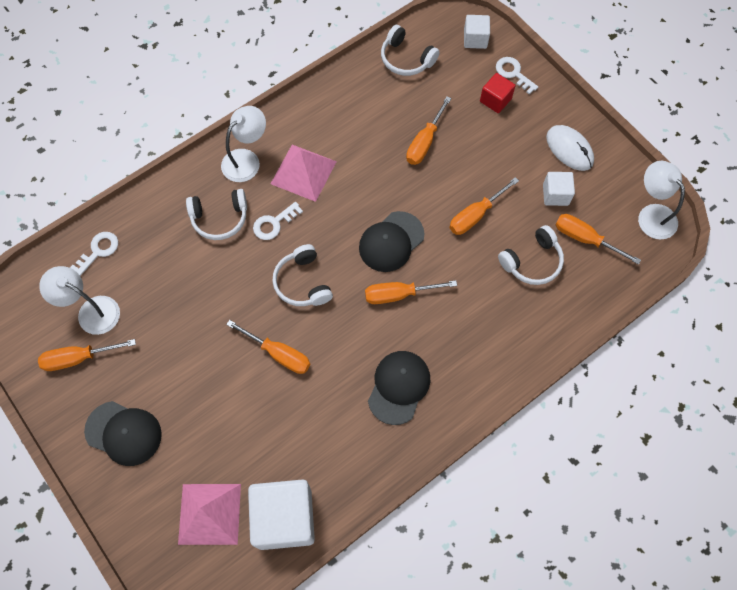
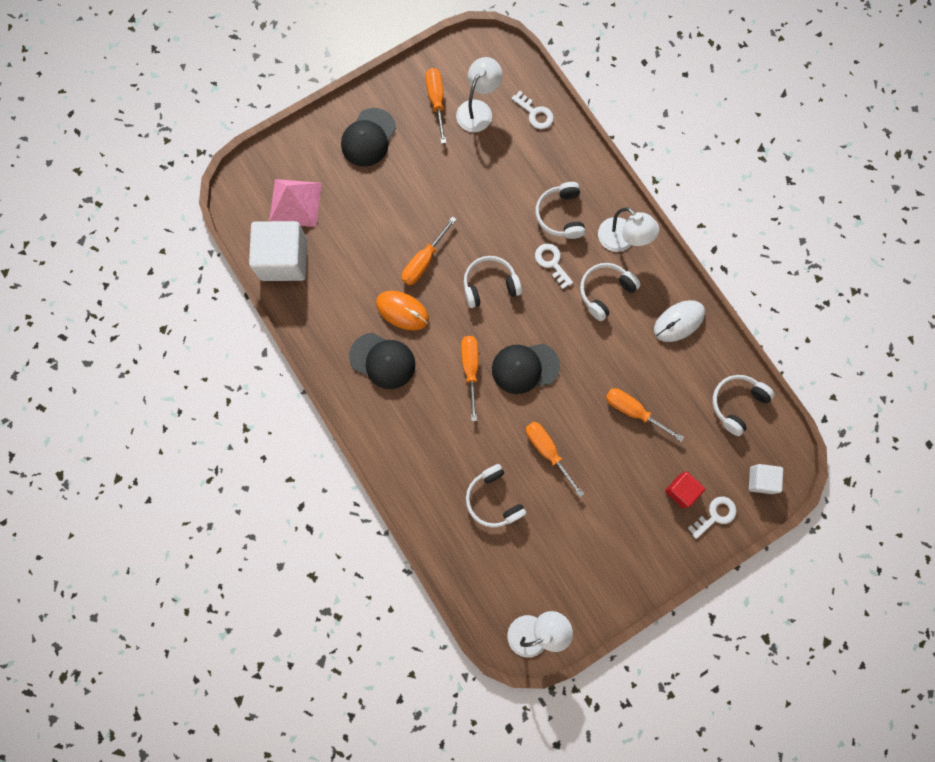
camera: 95 degrees right, 10 degrees up
pink pyramid [271,145,337,202] -> white headphones [580,263,641,321]
black cap [359,211,424,272] -> black cap turned 60 degrees counterclockwise [492,344,560,394]
white cube [543,172,575,206] -> none
white mouse [546,125,594,171] -> white mouse moved to [654,300,705,342]
orange screwdriver [555,214,641,265] -> none
none -> orange mouse [376,291,429,331]

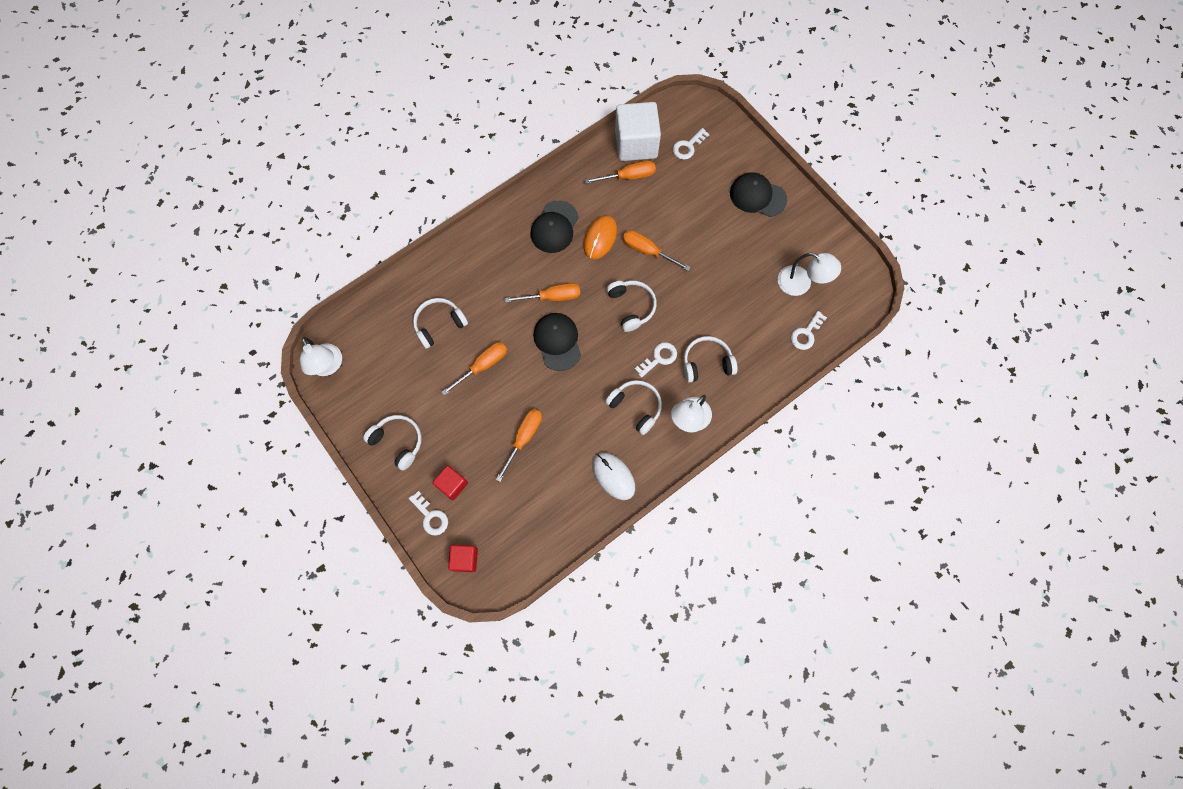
camera: 85 degrees right, 5 degrees down
pink pyramid [269,179,322,227] -> white key [673,128,710,160]
orange screwdriver [426,68,446,144] -> orange screwdriver moved to [585,160,656,184]
white headphones [712,375,775,436] -> white headphones moved to [363,415,422,470]
white cube [749,464,783,494] -> red cube [448,545,478,572]

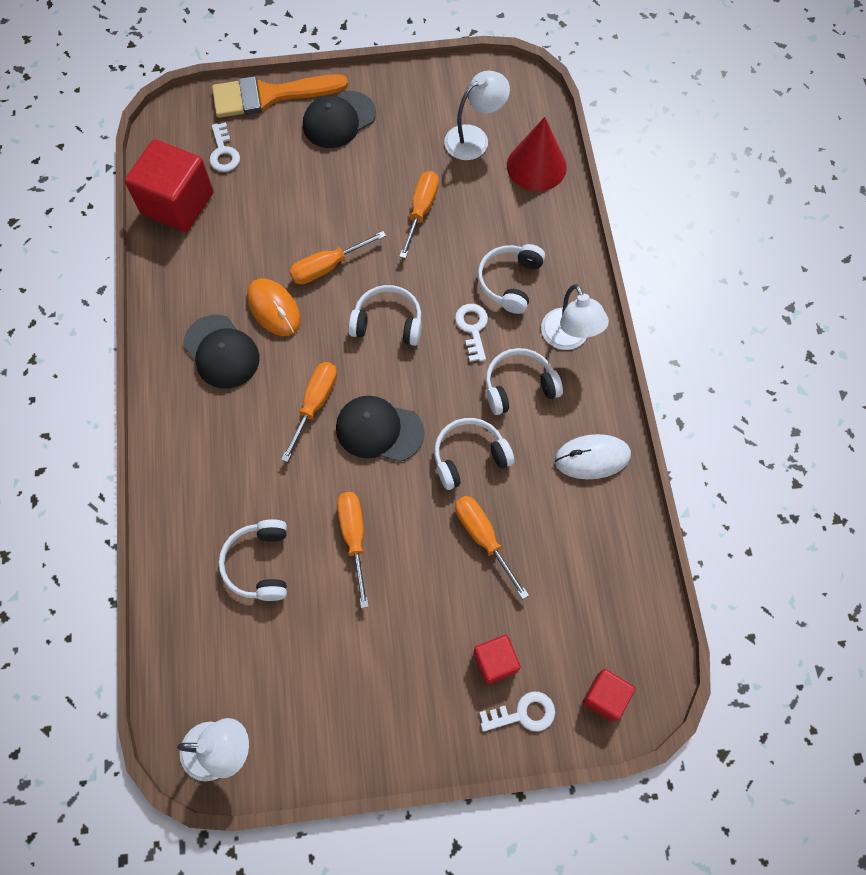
camera: 60 degrees left, 5 degrees down
white headphones [363,415,422,470] -> white headphones moved to [434,418,514,490]
orange screwdriver [585,160,656,184] -> orange screwdriver moved to [399,171,439,259]
white cube [615,102,661,161] -> red cube [125,139,214,232]
white key [791,311,827,350] -> red cone [507,117,567,191]
none -> orange brush [212,74,348,118]

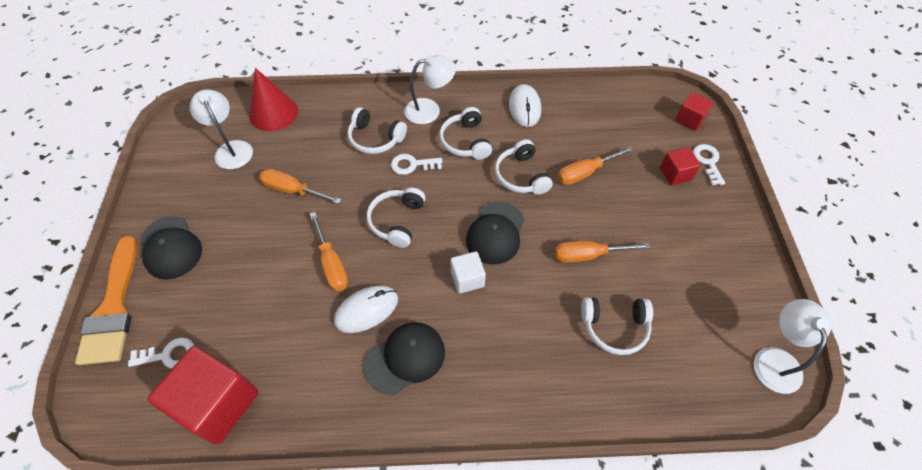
camera: 85 degrees left, 10 degrees down
orange mouse [247,279,301,336] -> white mouse [334,286,398,333]
orange screwdriver [281,362,337,462] -> white cube [451,251,486,294]

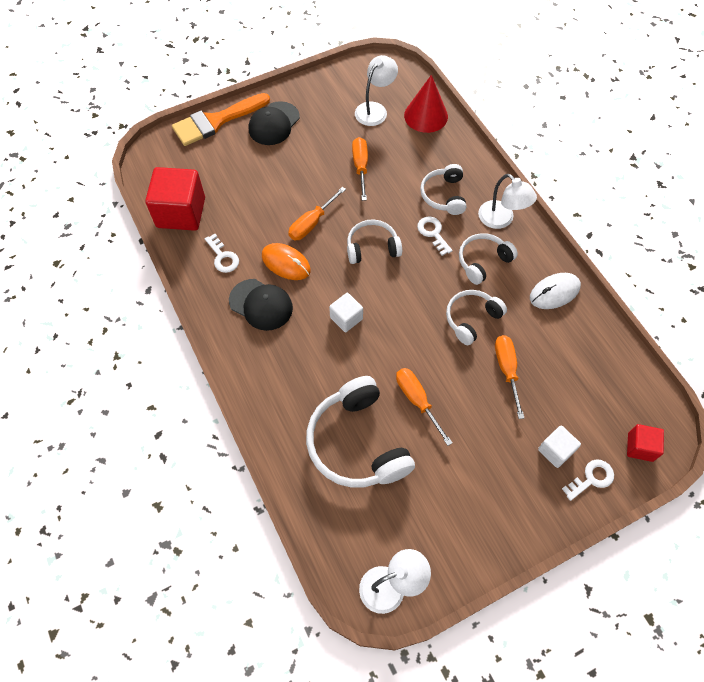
camera: 65 degrees right, 5 degrees up
white key [128,338,194,369] -> white key moved to [205,234,239,273]
white mouse [334,286,398,333] -> orange mouse [262,243,311,280]
black cap [466,201,524,265] -> none
orange screwdriver [557,146,634,185] -> orange screwdriver turned 45 degrees clockwise [495,335,524,419]
white headphones [581,297,653,355] -> white headphones [306,376,415,488], size x1.72
red cube [660,147,701,185] -> white cube [538,425,581,468]

